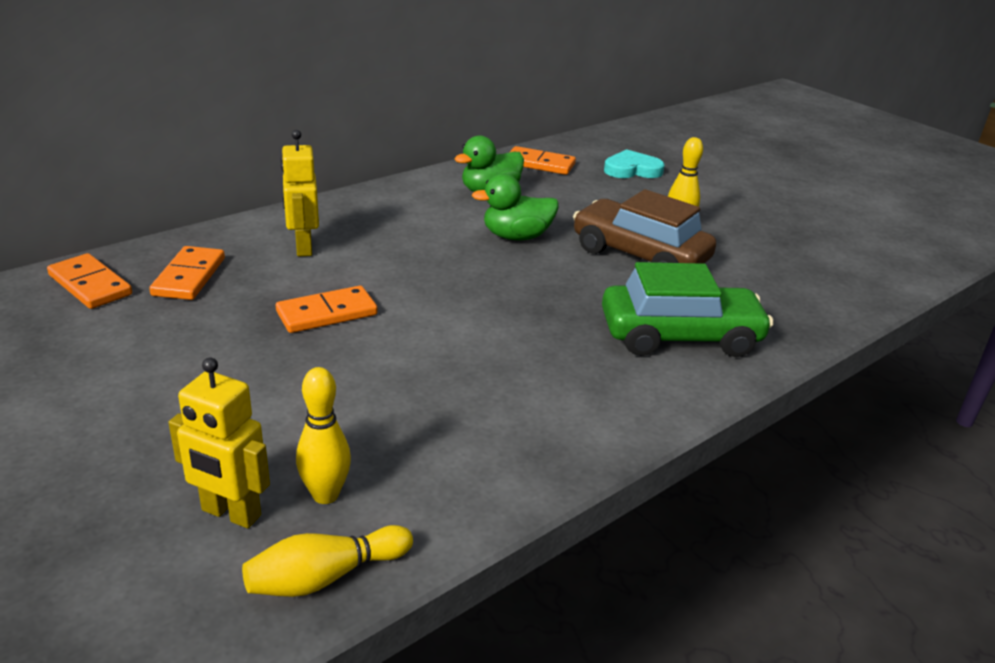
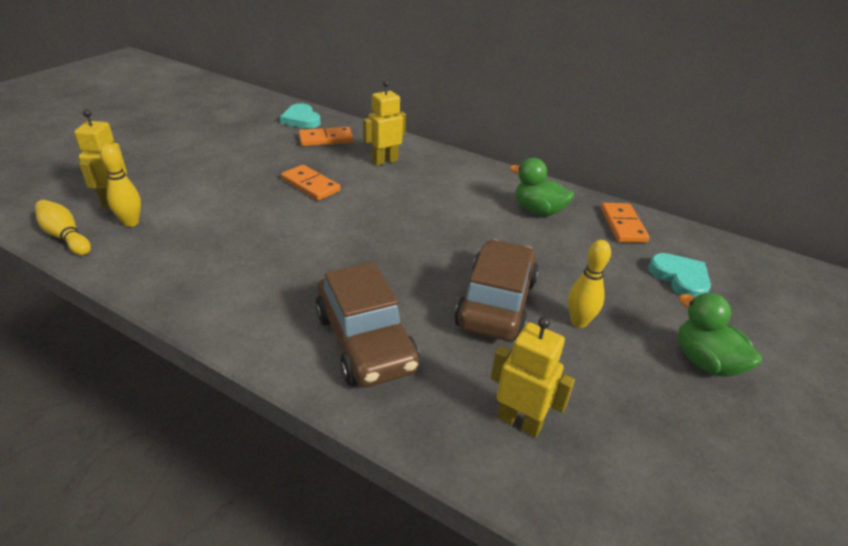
camera: 70 degrees right, 5 degrees up
orange domino [47,253,132,309] -> turquoise heart [280,103,321,129]
green duck [472,173,559,240] -> green duck moved to [678,293,762,377]
green car [602,262,774,357] -> brown car [315,262,419,387]
none -> yellow robot [491,317,575,437]

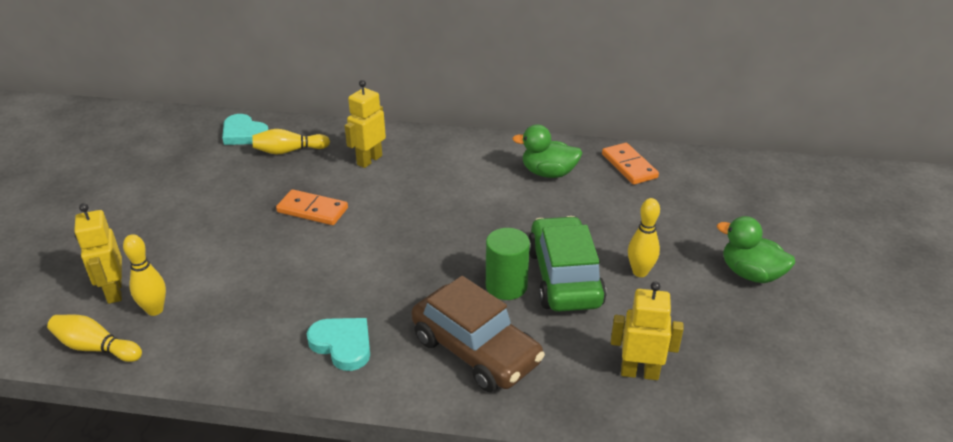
camera: 20 degrees left, 0 degrees up
orange domino [299,127,353,146] -> yellow bowling pin [252,129,330,155]
brown car [454,239,539,341] -> green car [529,216,607,312]
turquoise heart [648,253,711,297] -> turquoise heart moved to [307,318,370,371]
none -> green cylinder [486,228,530,300]

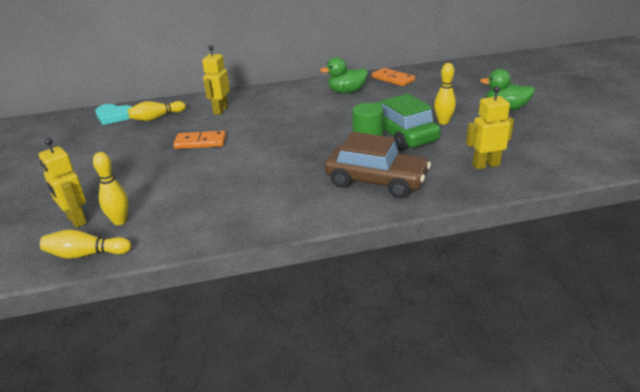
camera: 20 degrees left, 5 degrees down
turquoise heart [307,318,370,371] -> none

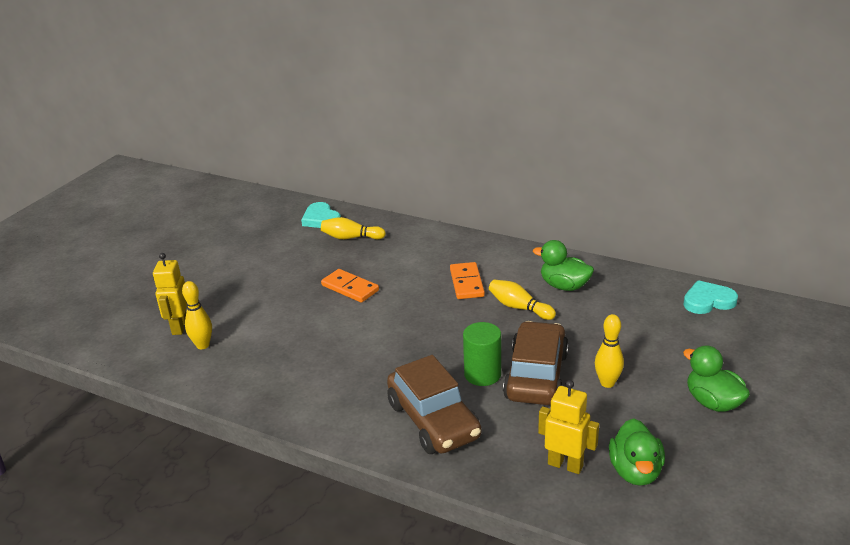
camera: 40 degrees right, 0 degrees up
yellow bowling pin [40,229,131,259] -> yellow bowling pin moved to [489,280,556,320]
yellow robot [202,45,230,115] -> none
orange domino [372,68,415,86] -> orange domino moved to [450,262,485,299]
green car [374,94,441,151] -> brown car [503,321,569,405]
none -> green duck [609,418,665,486]
none -> turquoise heart [683,280,738,314]

